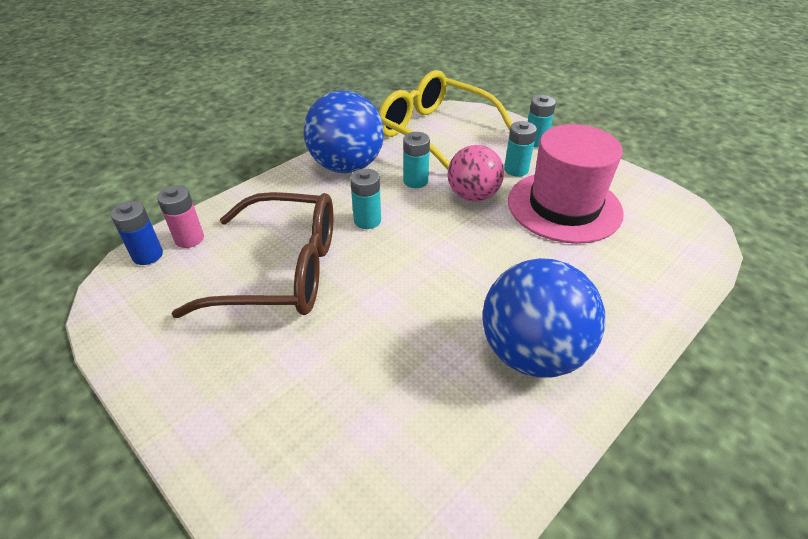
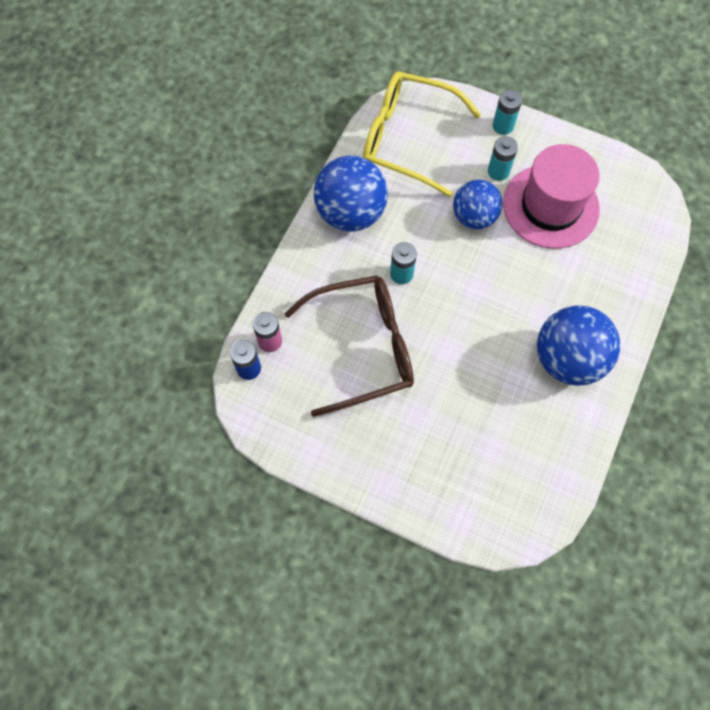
camera: 20 degrees left, 25 degrees up
turquoise battery [403,132,430,188] -> none
pink ball [448,145,504,202] -> blue ball [453,180,503,229]

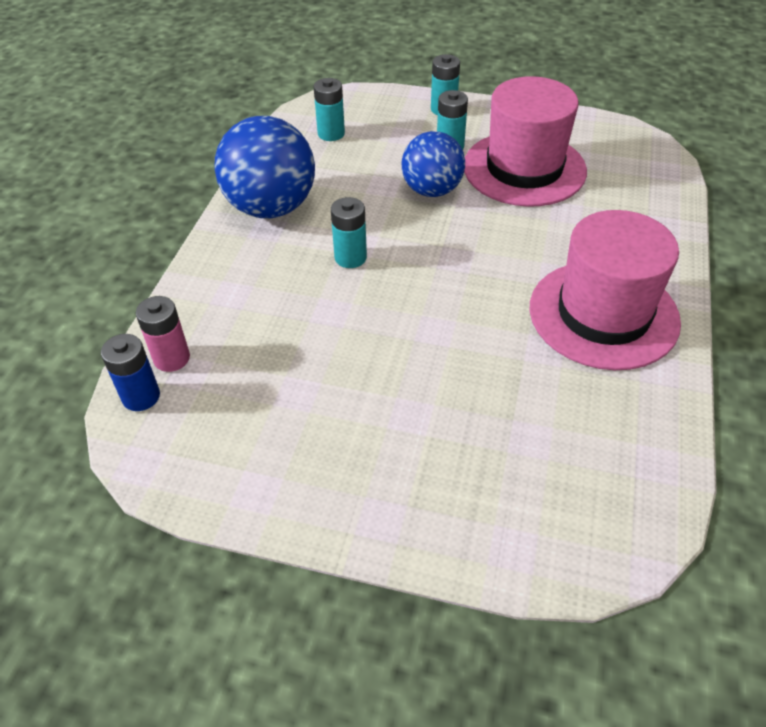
camera: 10 degrees left, 20 degrees down
brown glasses [284,275,414,417] -> none
yellow glasses [363,71,481,197] -> turquoise battery [314,78,345,141]
blue ball [537,305,620,386] -> pink hat [530,210,681,370]

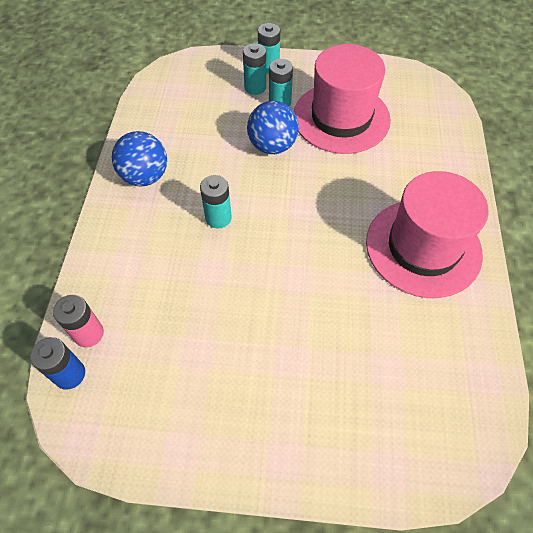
camera: 10 degrees left, 10 degrees up
blue ball [215,116,315,218] -> blue ball [112,131,167,187], size x0.66
turquoise battery [314,78,345,141] -> turquoise battery moved to [243,43,266,95]

